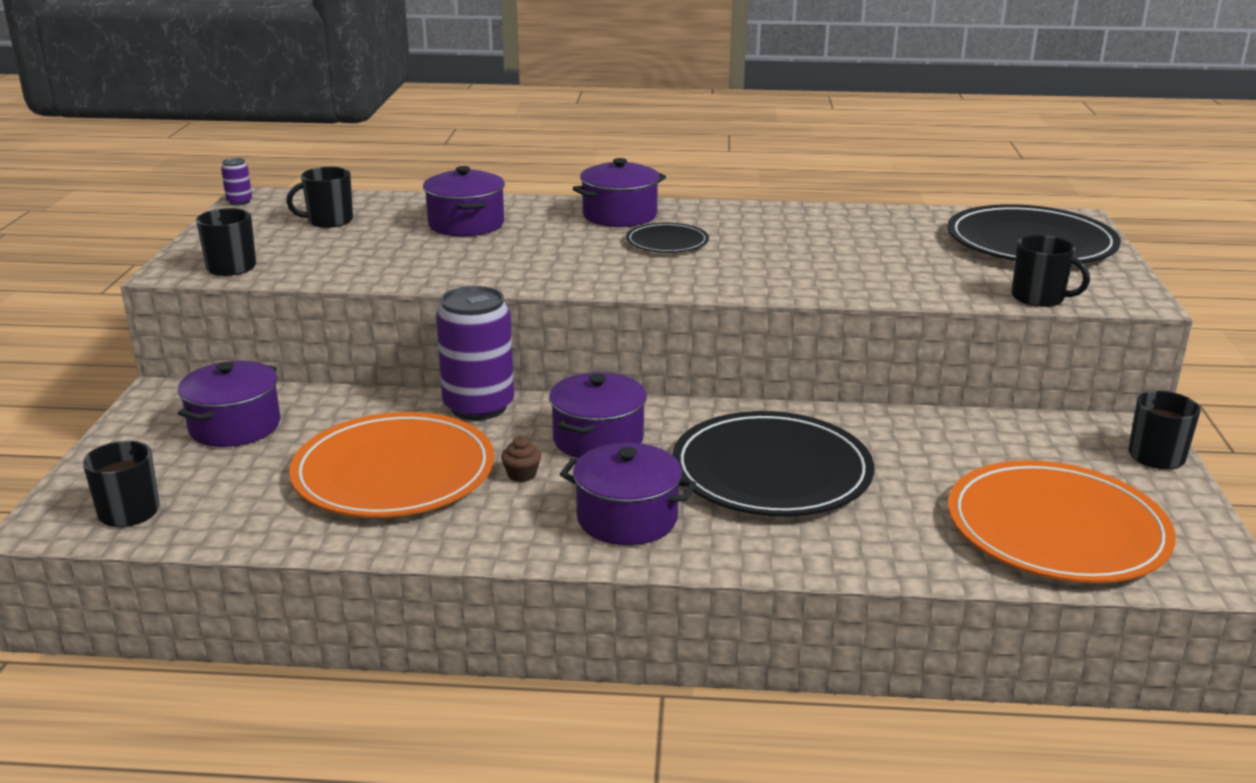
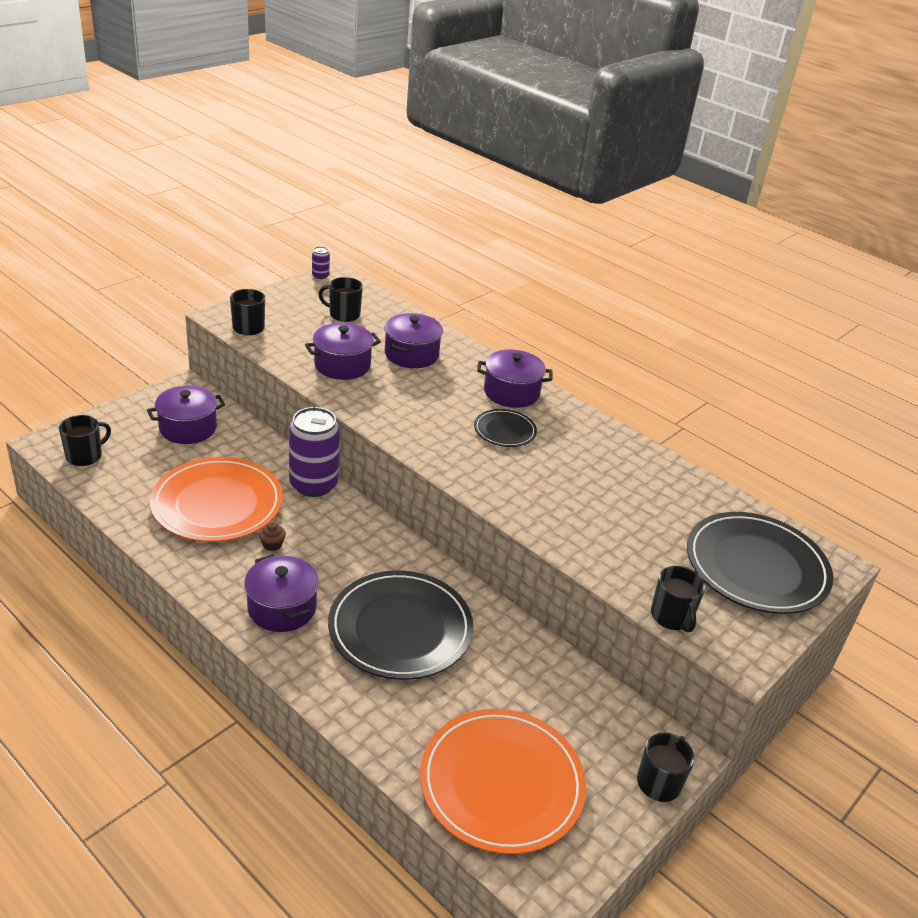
camera: 35 degrees right, 10 degrees up
purple pot [549,372,647,459] -> purple pot moved to [305,323,381,380]

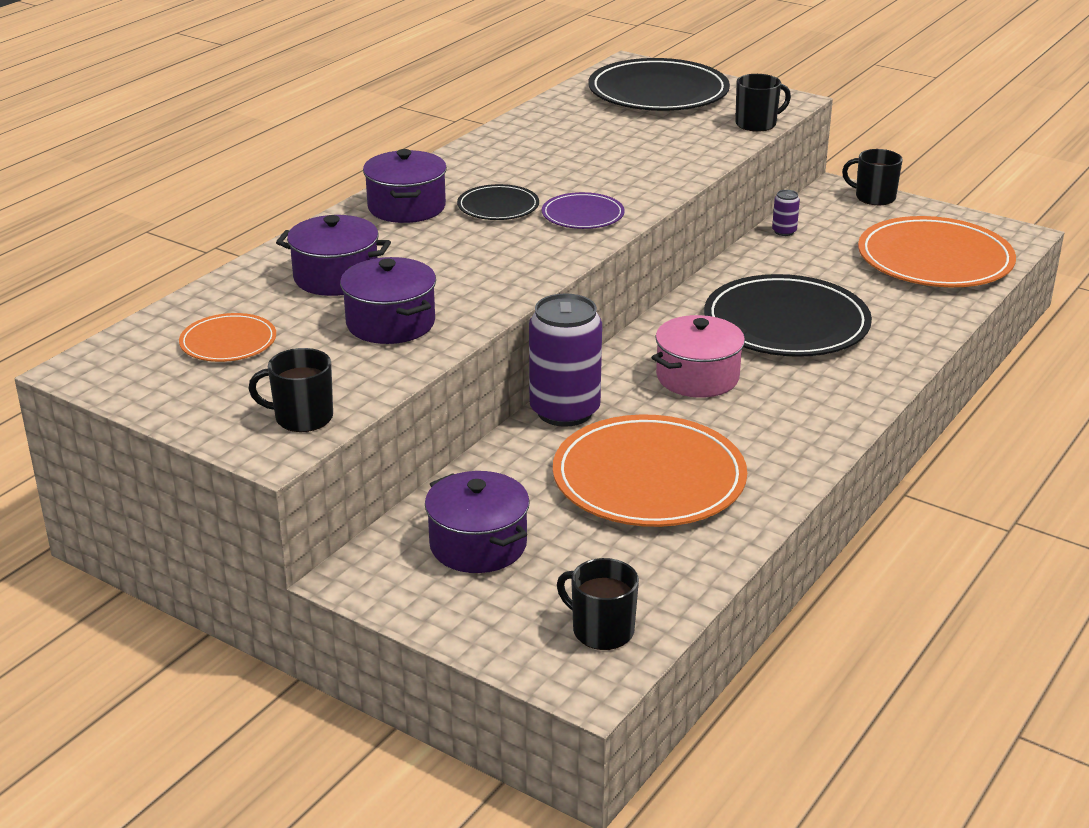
camera: 95 degrees left, 5 degrees down
purple pot [244,554,319,632] -> none
brown cupcake [259,522,286,551] -> none
purple can [312,247,330,279] -> purple can moved to [772,190,800,236]
black mug [318,277,363,322] -> orange plate [179,313,276,362]
none -> purple plate [542,192,625,229]
none -> pink pot [651,315,747,398]

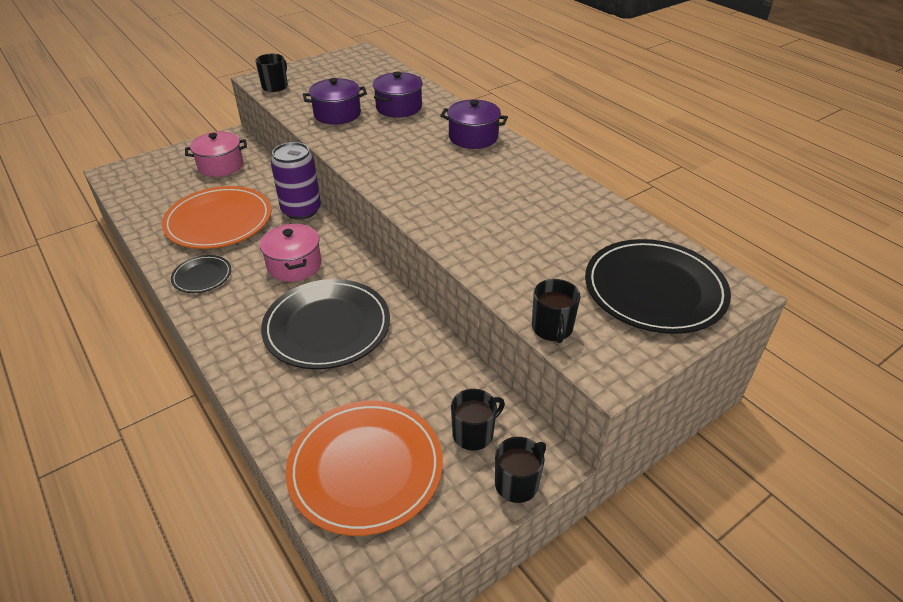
camera: 110 degrees right, 10 degrees up
orange plate [179,313,276,362] -> none
purple pot [425,471,530,573] -> pink pot [185,132,247,177]
black plate [457,184,539,220] -> black plate moved to [171,255,231,293]
purple plate [542,192,625,229] -> none
black mug [557,558,639,650] -> black mug moved to [451,389,505,451]
purple can [772,190,800,236] -> none

